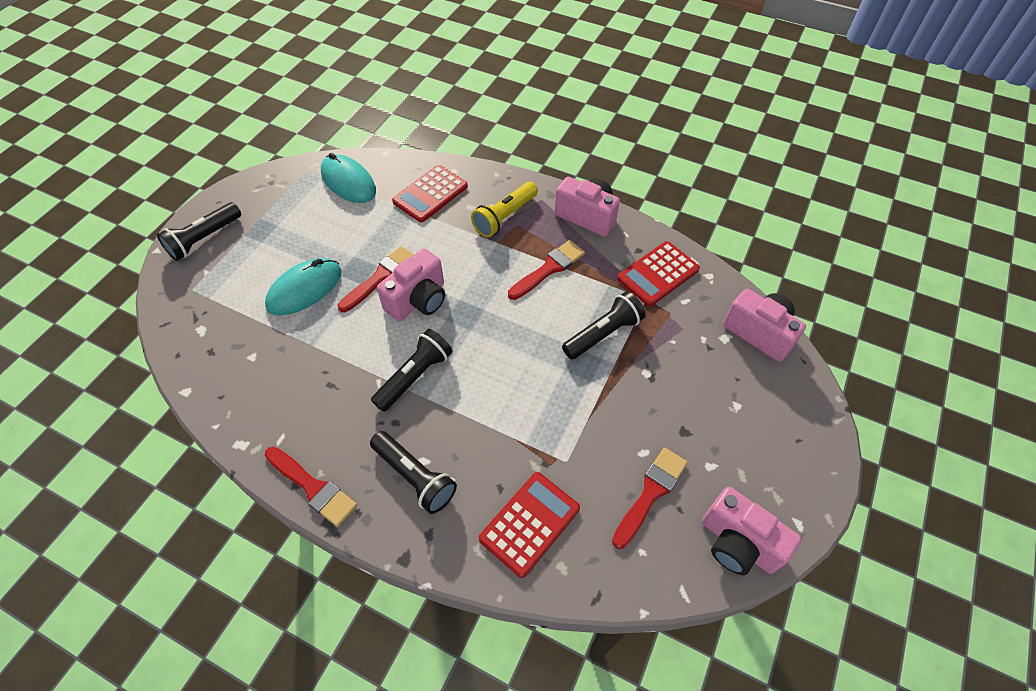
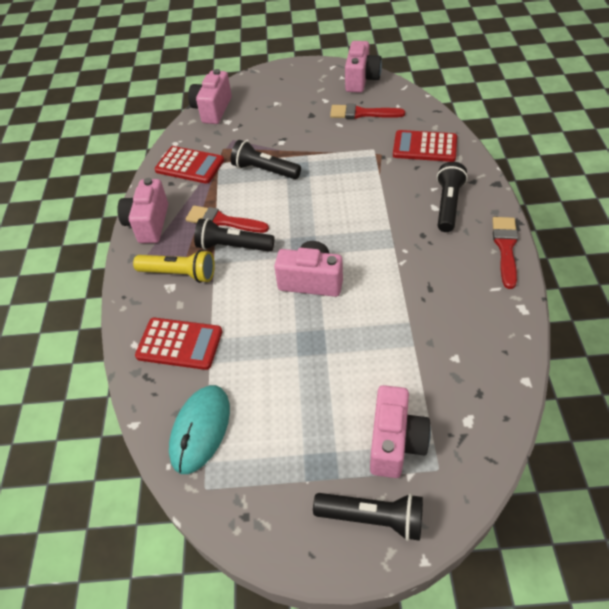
camera: 115 degrees left, 5 degrees down
turquoise mouse [265,258,341,315] -> none
red brush [338,246,414,312] -> none
black flashlight [371,329,453,412] -> black flashlight moved to [194,218,274,252]
none -> pink camera [370,385,431,478]

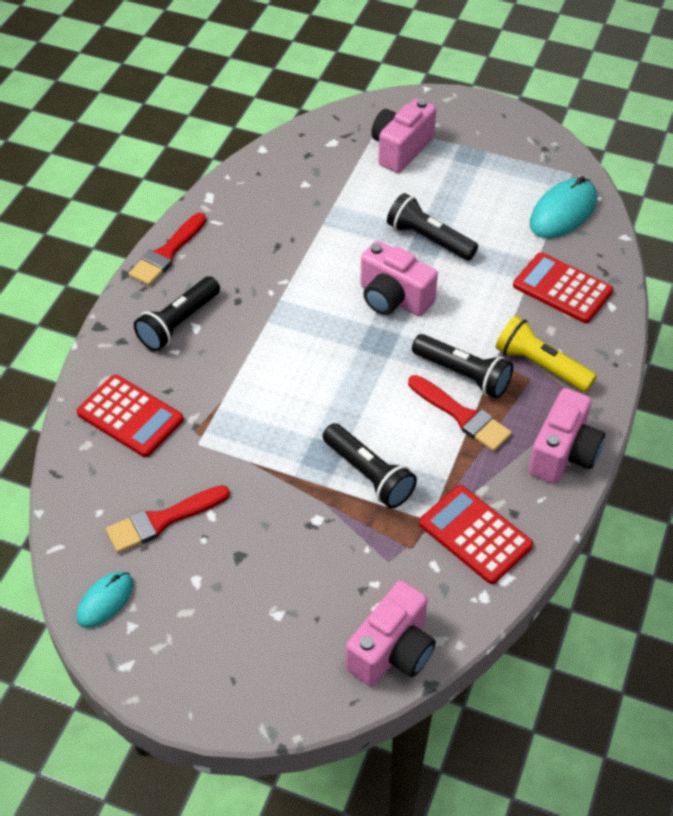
camera: 160 degrees left, 0 degrees up
black flashlight [313,493,423,541] -> black flashlight moved to [387,193,478,261]
red brush [330,104,405,119] -> red brush turned 120 degrees clockwise [106,485,230,553]
pink camera [345,41,382,93] -> turquoise mouse [76,572,133,628]

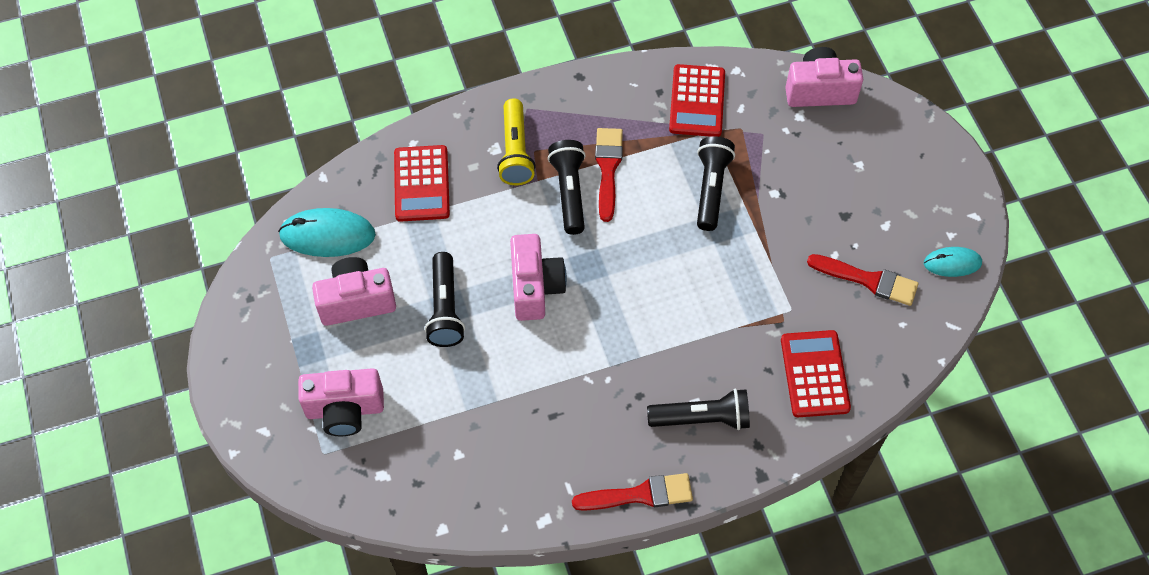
camera: 130 degrees left, 10 degrees up
pink camera [528,388,605,484] -> pink camera moved to [312,257,396,326]

